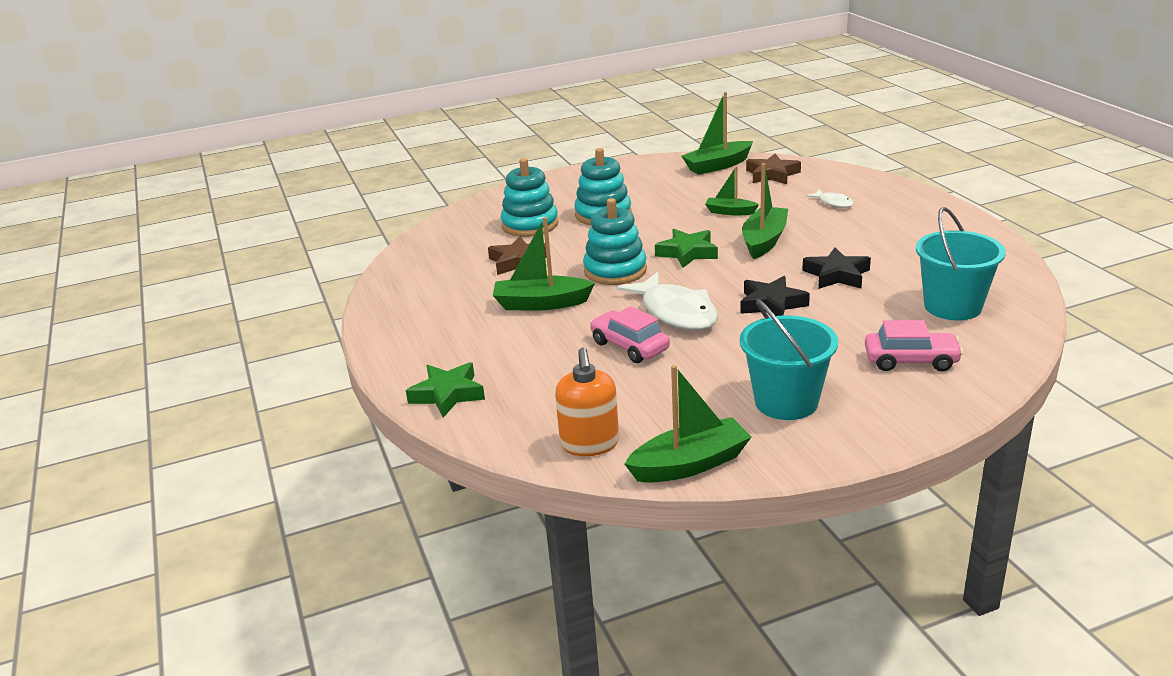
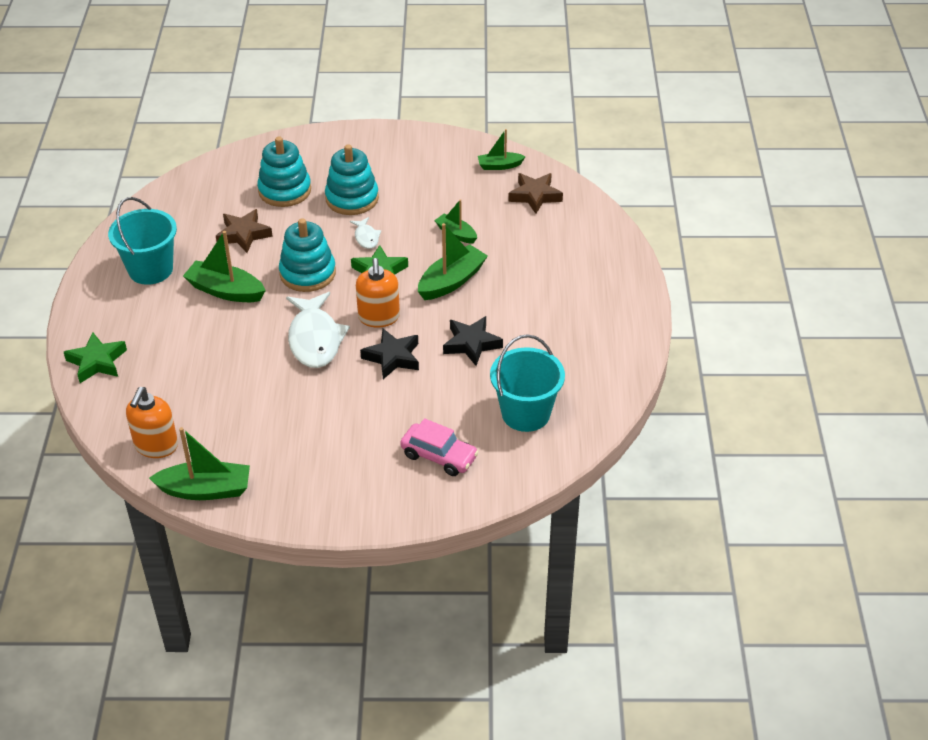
camera: 20 degrees right, 15 degrees up
pink car [590,306,670,363] -> none
green boat [681,92,753,175] -> green boat [478,129,526,170], size x0.60
turquoise bucket [740,299,838,420] -> turquoise bucket moved to [108,197,177,285]
white fish [806,189,854,208] -> white fish moved to [350,217,381,249]
none -> orange soap dispenser [356,258,400,328]

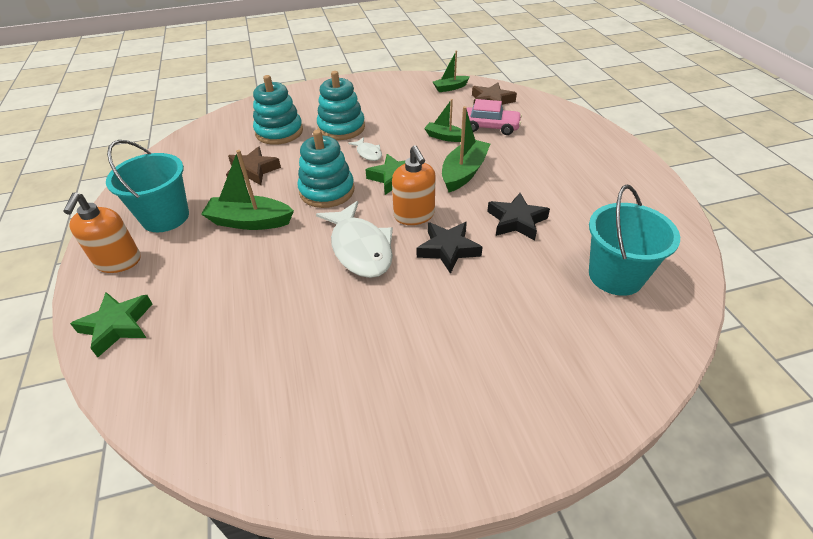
camera: 15 degrees left, 0 degrees up
orange soap dispenser [126,387,178,458] -> orange soap dispenser moved to [63,192,141,273]
green boat [149,427,250,500] -> none
pink car [400,418,479,476] -> pink car moved to [467,99,522,135]

